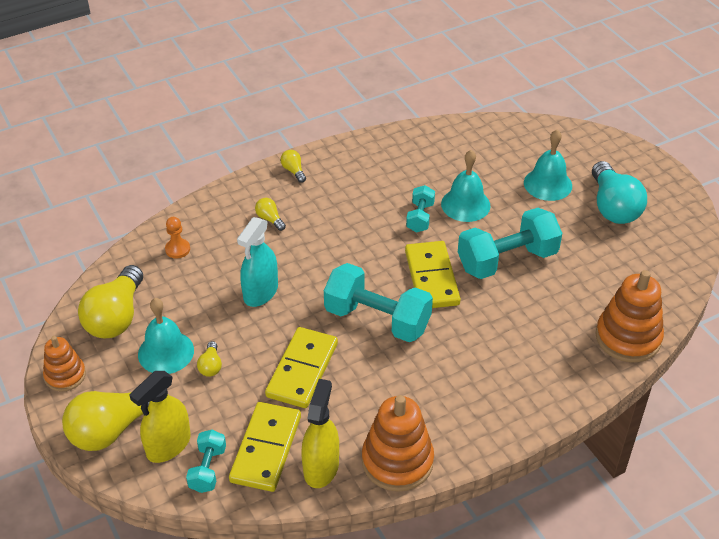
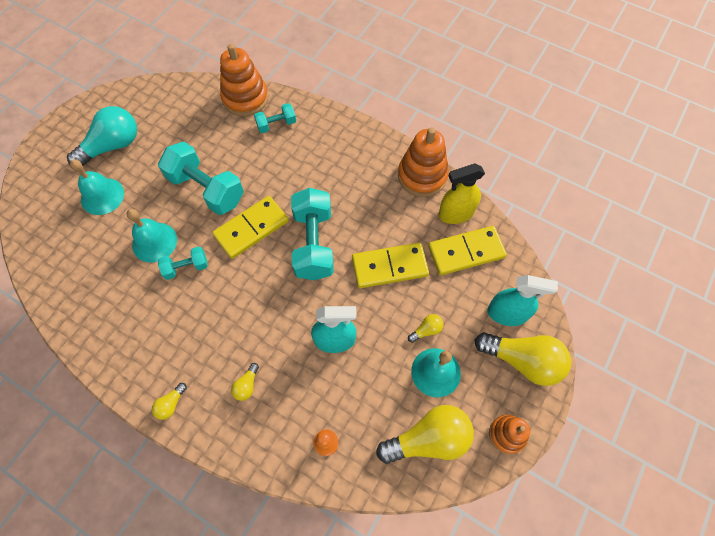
camera: 120 degrees left, 20 degrees up
yellow spray bottle [130,371,191,463] -> turquoise spray bottle [487,275,558,326]
turquoise dumbbell [186,430,226,493] -> turquoise dumbbell moved to [254,103,296,133]

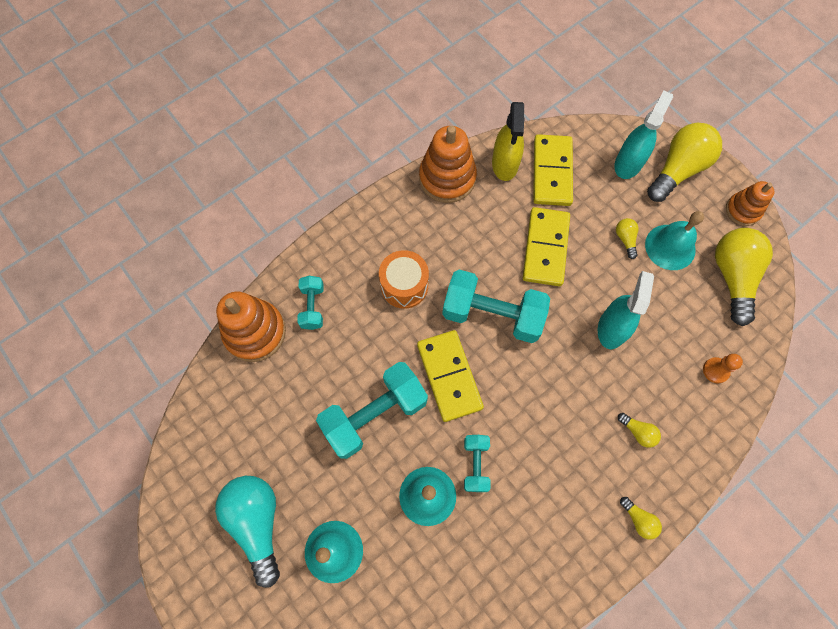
camera: 70 degrees left, 5 degrees up
none -> orange drum [379,250,429,308]

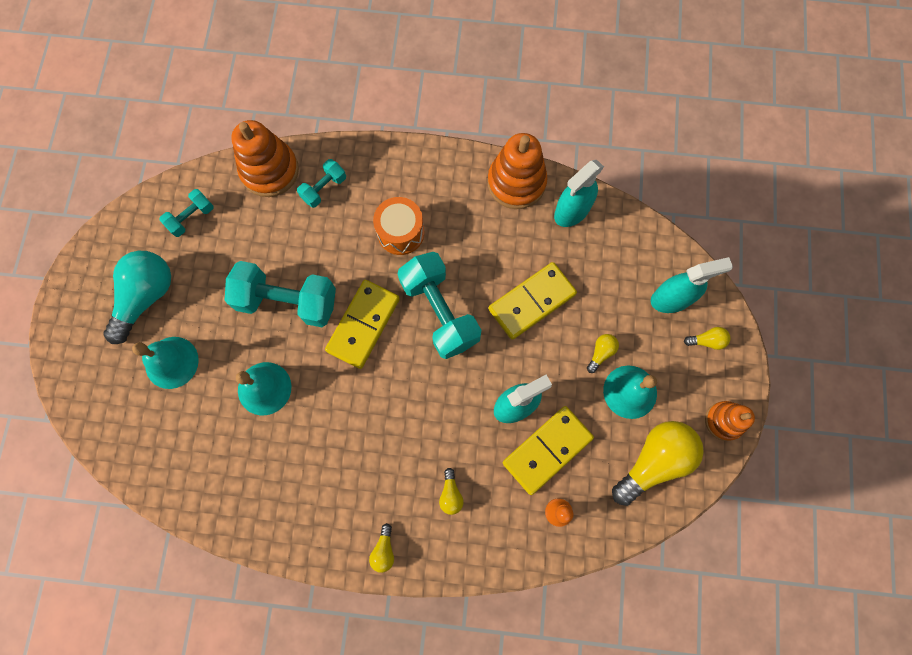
camera: 45 degrees right, 5 degrees up
turquoise dumbbell [464,435,491,492] -> turquoise dumbbell moved to [159,189,214,237]
yellow spray bottle [492,102,525,181] -> turquoise spray bottle [554,160,604,227]
yellow domino [533,134,573,206] -> yellow domino moved to [503,406,594,495]
yellow light bulb [647,123,722,202] -> yellow light bulb [684,327,731,350], size x0.44

